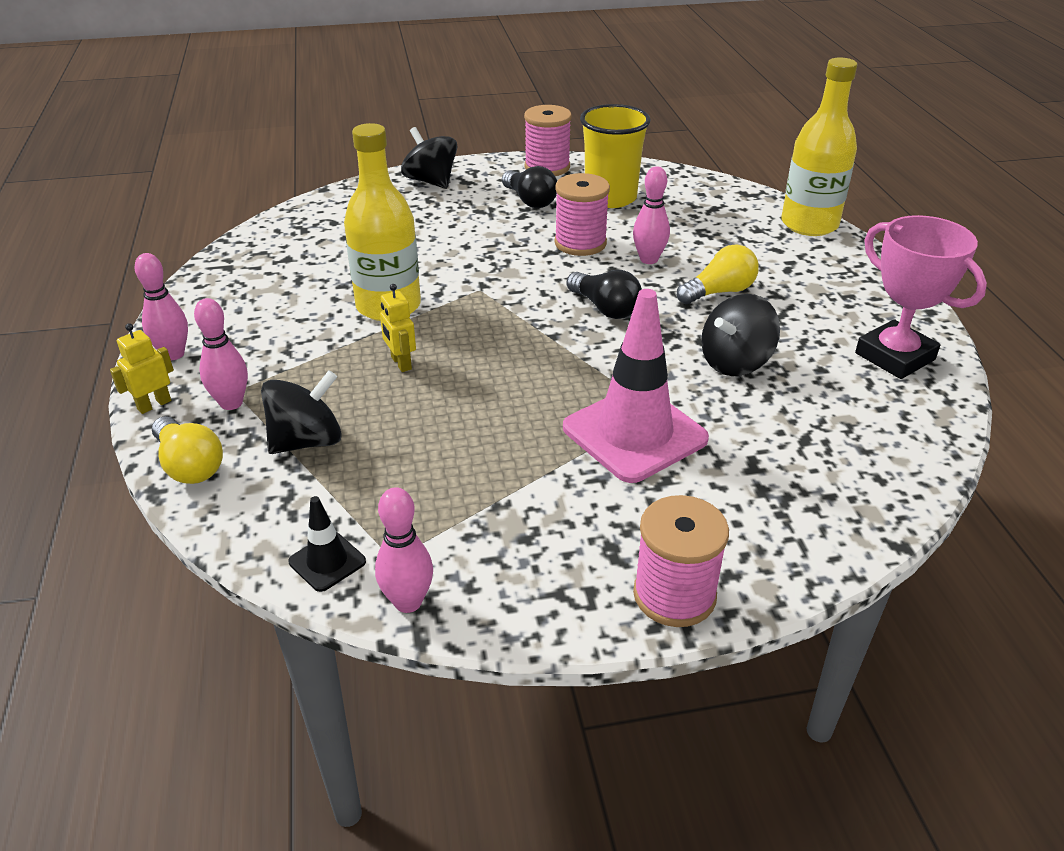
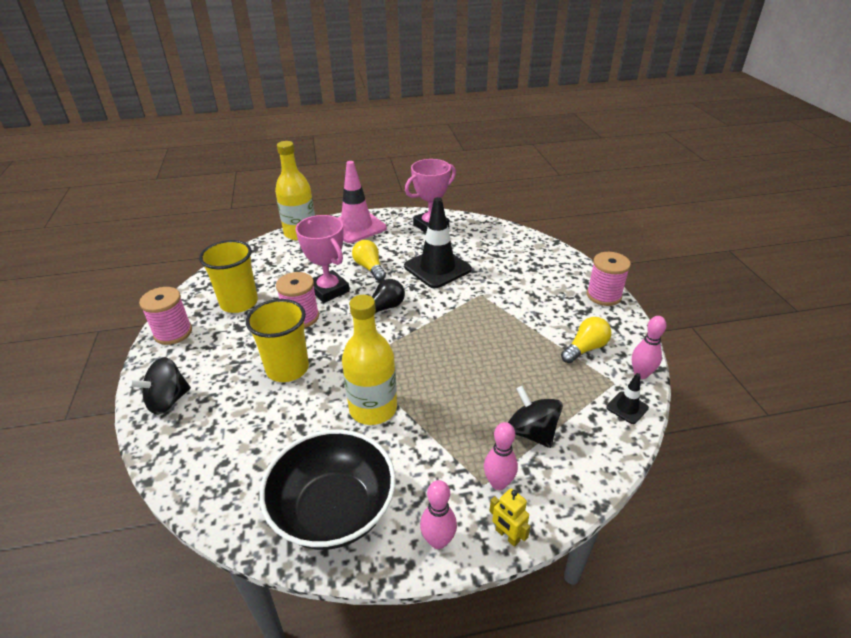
camera: 90 degrees left, 0 degrees up
yellow light bulb [152,416,223,484] -> yellow light bulb moved to [561,317,611,363]
yellow robot [380,284,416,372] -> none
black light bulb [502,166,557,208] -> none
pink traffic cone [563,289,709,483] -> pink traffic cone moved to [338,161,387,243]
pink bowling pin [633,166,670,264] -> pink trophy [295,215,350,303]
black spinning top [701,294,780,376] -> black traffic cone [404,197,472,288]
none -> yellow cup [246,299,309,382]
none -> black bowl [259,429,396,550]

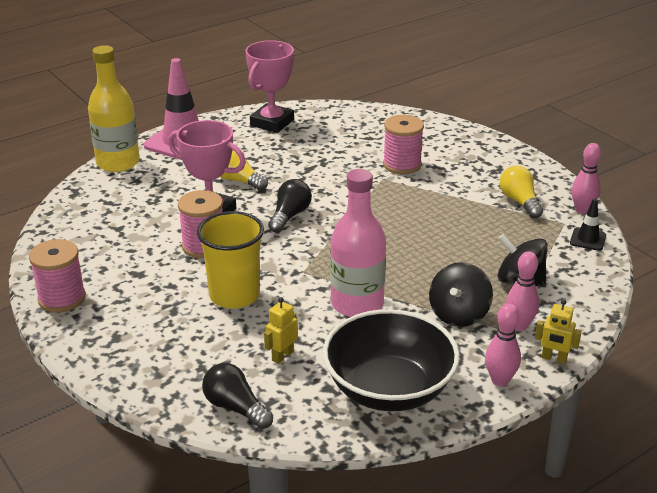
camera: 25 degrees left, 5 degrees down
black spinning top [129,357,191,415] -> black spinning top moved to [429,262,493,327]
yellow cup [199,240,258,313] -> none
yellow bottle [342,295,397,425] -> pink bottle [330,169,386,317]
black traffic cone [404,197,472,288] -> none
yellow light bulb [561,317,611,363] -> yellow light bulb turned 45 degrees counterclockwise [499,166,543,218]
pink spool [587,252,631,306] -> pink spool moved to [383,115,424,174]
none -> black light bulb [202,363,273,429]
none -> yellow robot [264,297,298,364]

